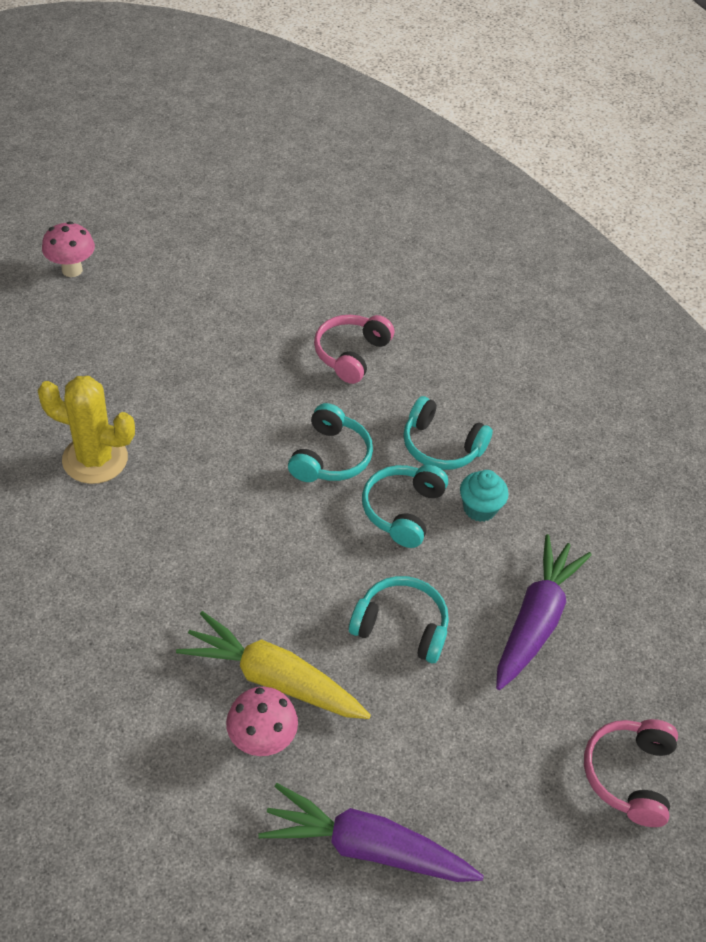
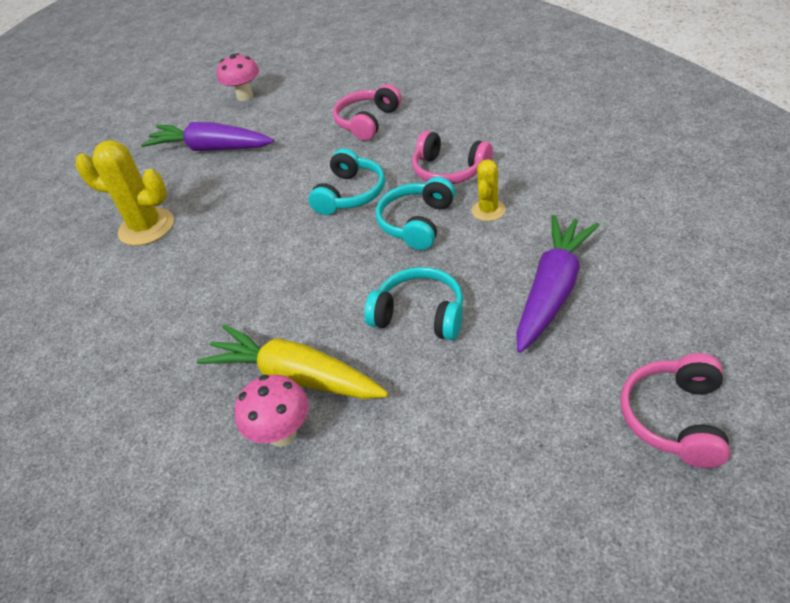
camera: 10 degrees right, 5 degrees down
pink mushroom [42,221,95,277] -> pink mushroom moved to [217,53,259,101]
purple carrot [258,783,484,882] -> purple carrot moved to [141,122,274,151]
turquoise headphones [403,396,493,470] -> pink headphones [412,131,493,184]
turquoise cupcake [460,470,509,522] -> yellow cactus [471,159,506,221]

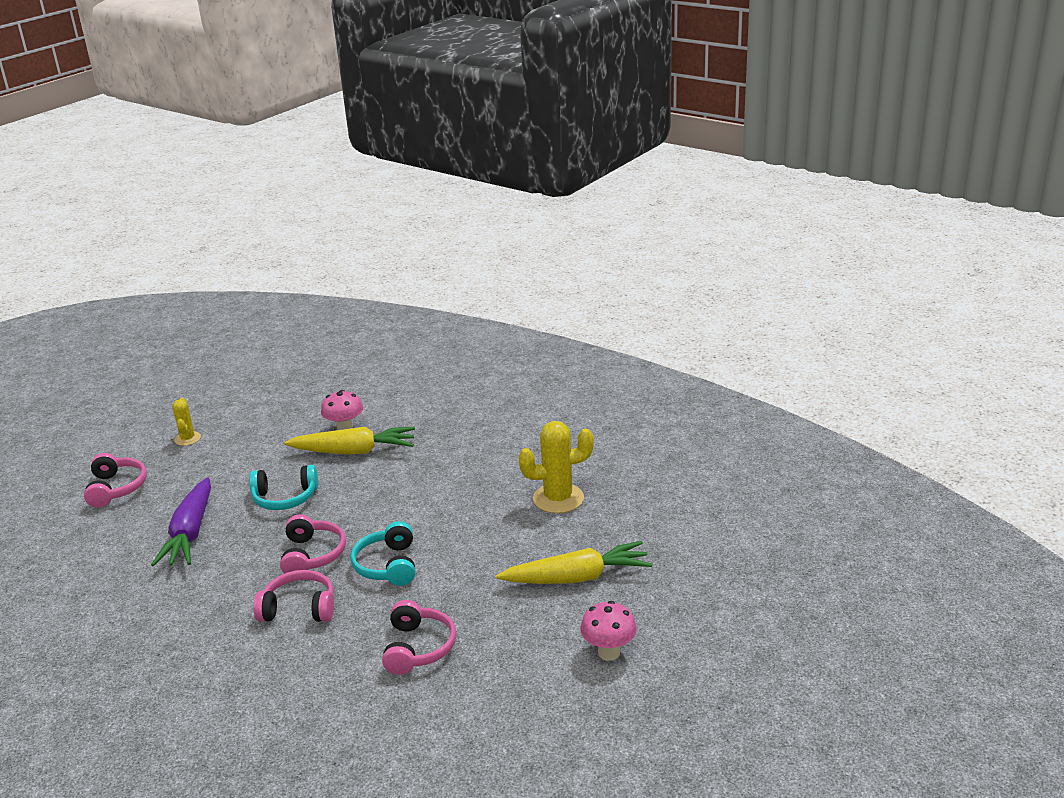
camera: 150 degrees right, 15 degrees down
purple carrot [141,122,274,151] -> yellow carrot [496,541,652,584]
turquoise headphones [376,177,455,250] -> pink headphones [280,514,346,574]
yellow cactus [471,159,506,221] -> yellow cactus moved to [172,398,201,446]

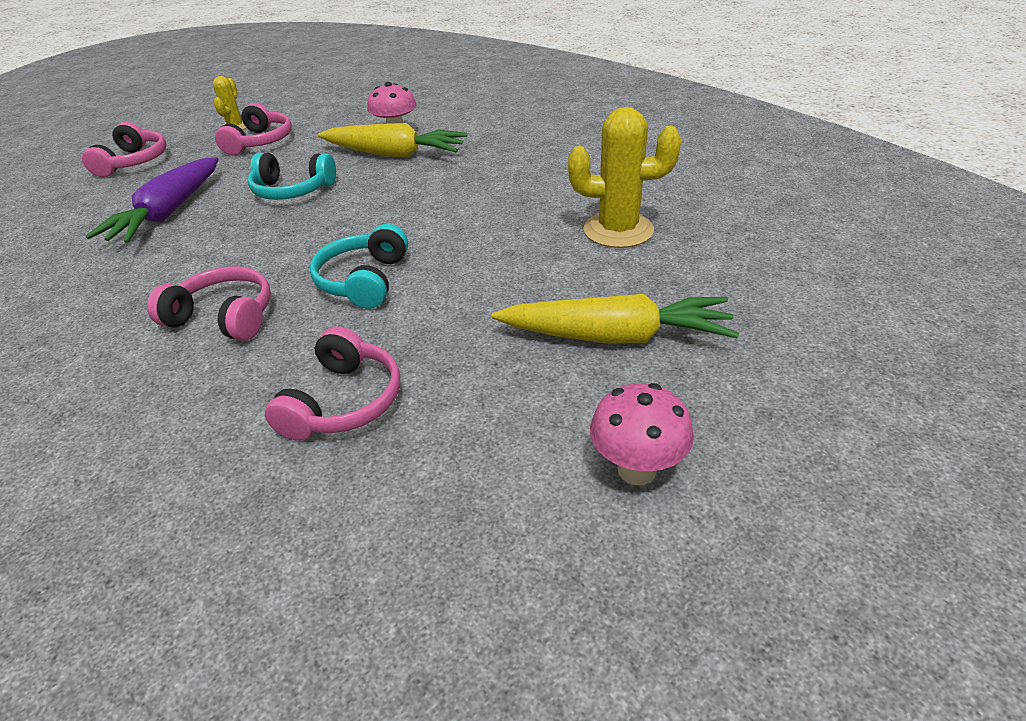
camera: 15 degrees right, 10 degrees up
pink headphones [280,514,346,574] -> pink headphones moved to [215,103,292,155]

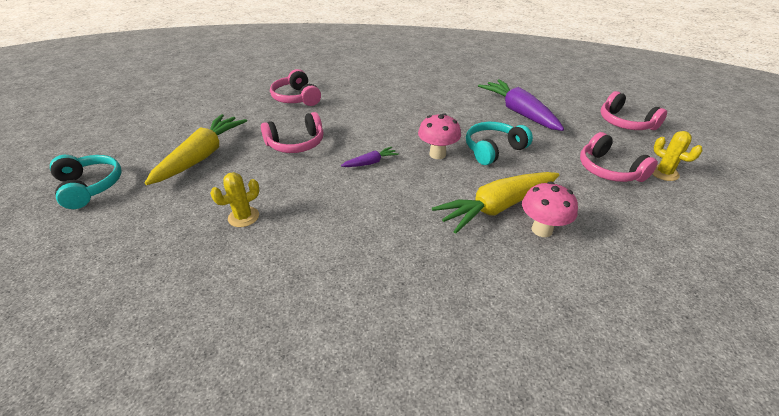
camera: 135 degrees right, 0 degrees up
pink headphones [147,266,271,341] -> pink headphones moved to [261,112,324,153]
turquoise headphones [310,224,408,309] -> turquoise headphones moved to [50,155,122,209]
yellow carrot [492,294,739,344] -> yellow carrot turned 150 degrees clockwise [144,114,247,185]
yellow cactus [568,107,681,248] -> yellow cactus [210,172,259,227], size x0.56
pink mushroom [590,383,694,485] -> pink mushroom moved to [418,113,461,159]
none -> purple carrot [341,147,399,167]

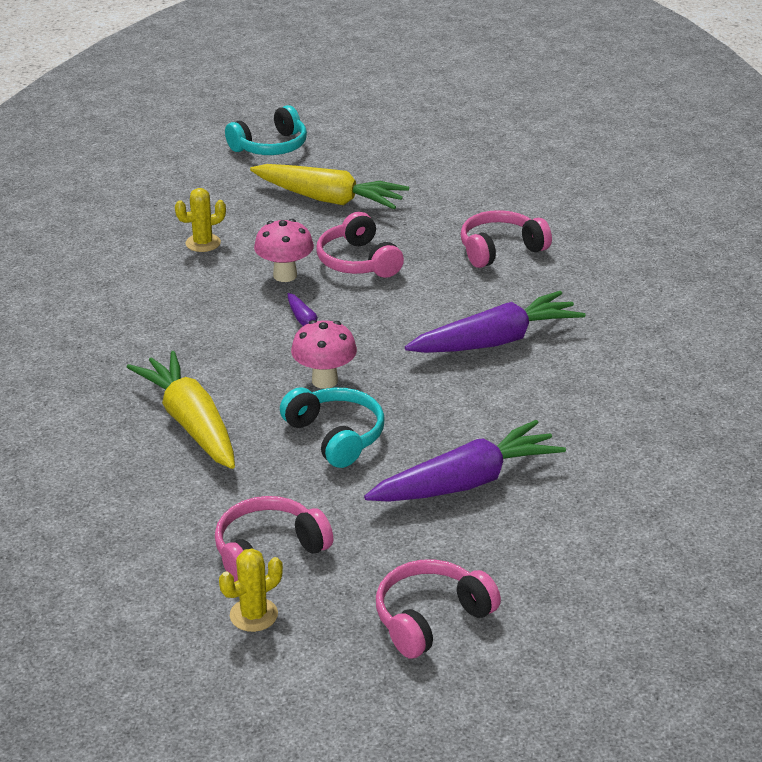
camera: 90 degrees right, 5 degrees down
yellow cactus [210,172,259,227] -> yellow cactus turned 75 degrees counterclockwise [175,188,226,252]
pink mushroom [522,182,578,237] -> pink mushroom moved to [254,219,314,282]
none -> purple carrot [405,291,585,353]

